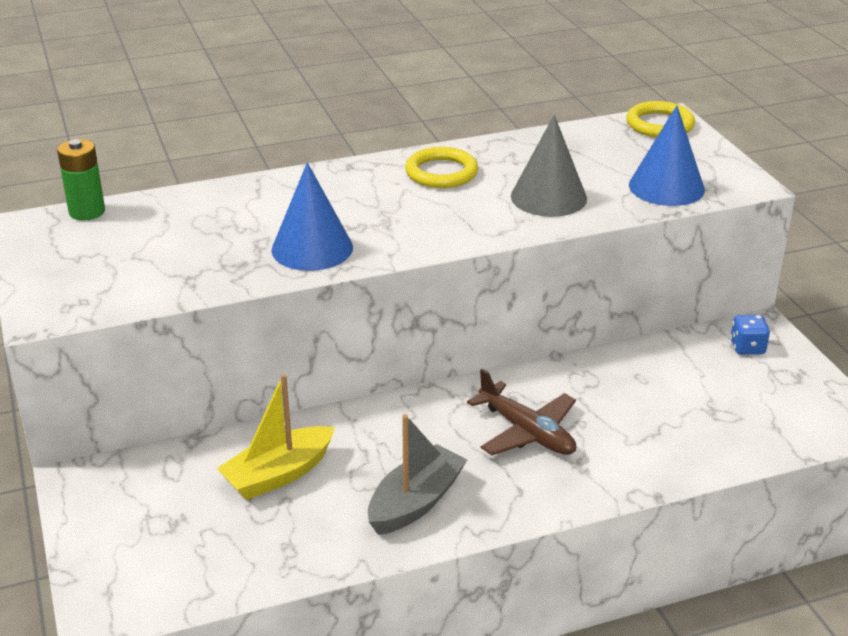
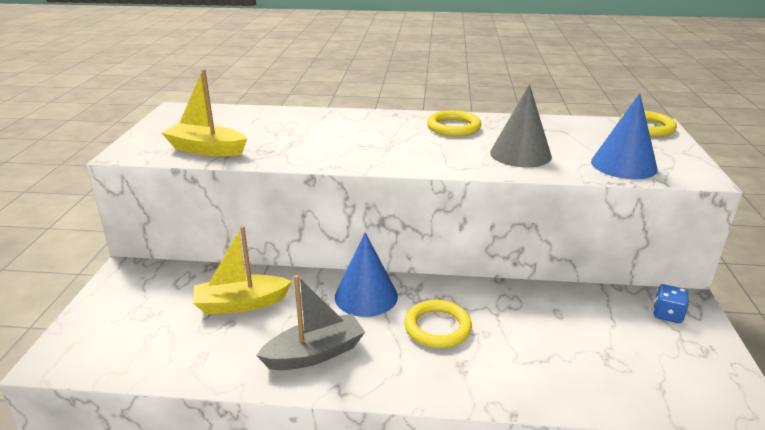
camera: 25 degrees right, 5 degrees down
green battery [57,139,105,221] -> none
blue cone [272,162,353,271] -> blue cone moved to [335,232,398,317]
brown plane [467,369,576,455] -> yellow ring [404,300,472,348]
none -> yellow boat [162,69,247,156]

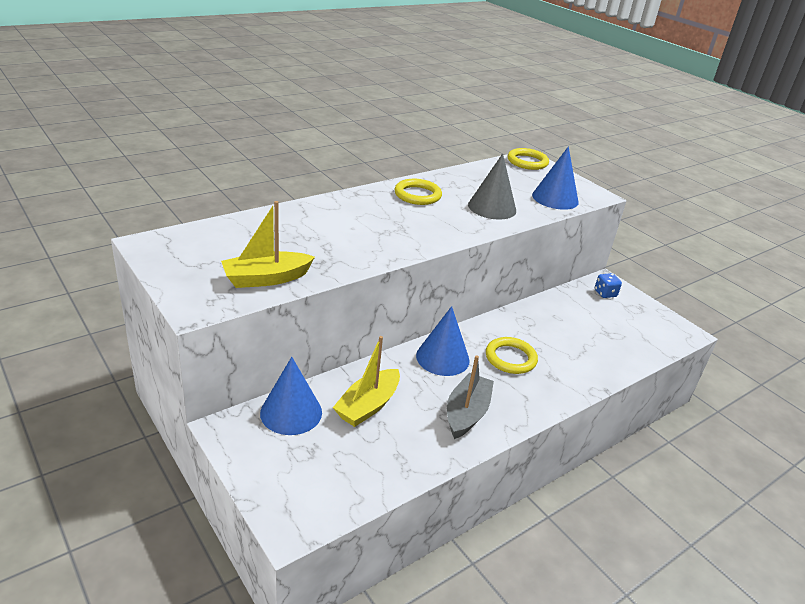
camera: 45 degrees left, 5 degrees up
none -> blue cone [260,357,322,435]

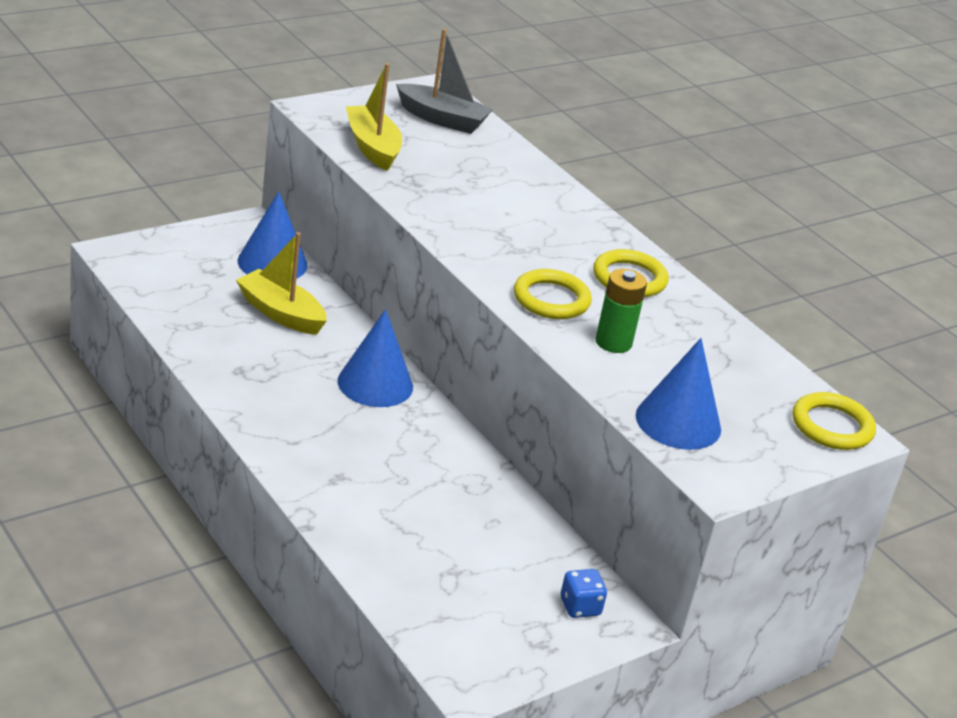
camera: 90 degrees right, 0 degrees up
grey boat [447,355,494,439] -> grey boat moved to [396,29,493,134]
grey cone [468,153,516,220] -> green battery [595,269,647,353]
yellow ring [486,337,538,374] -> yellow ring moved to [514,269,592,319]

